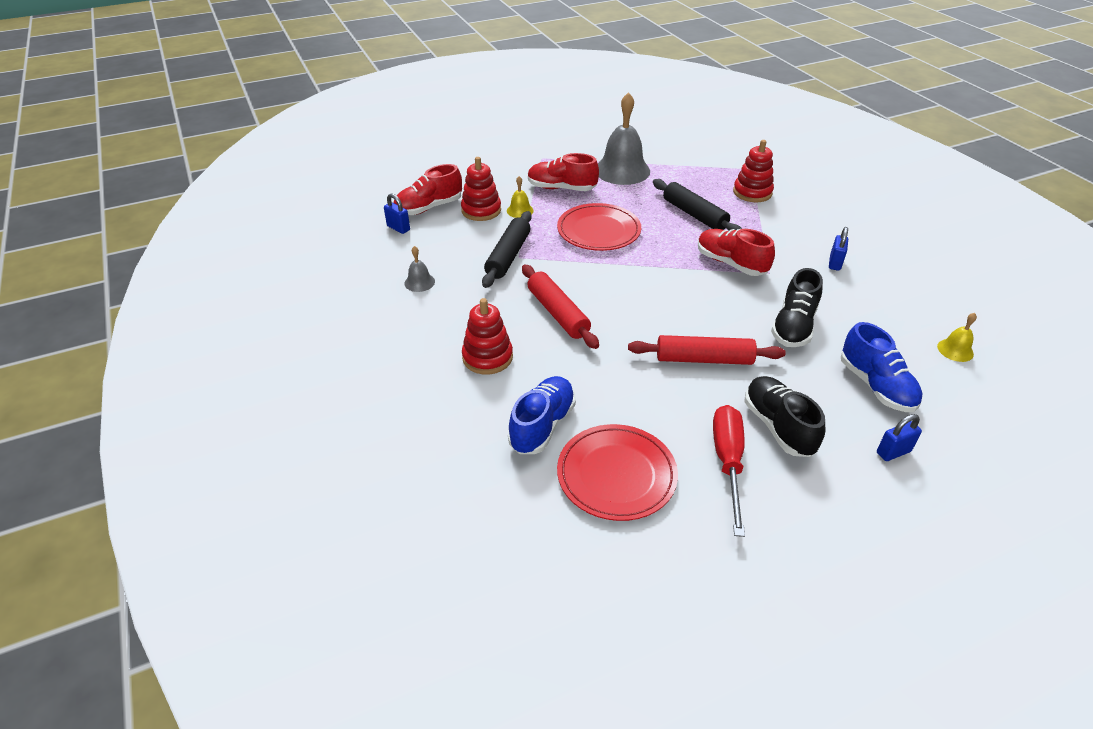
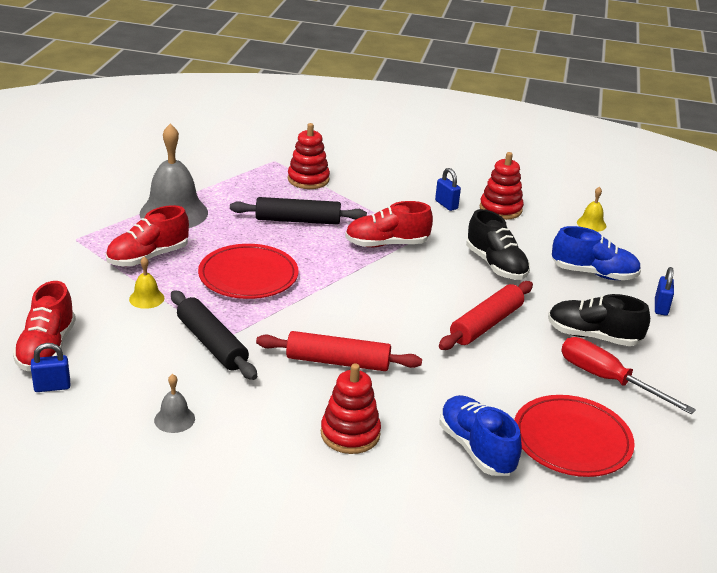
camera: 55 degrees left, 10 degrees down
red stacking toy [461,157,501,221] -> red stacking toy moved to [480,152,524,220]

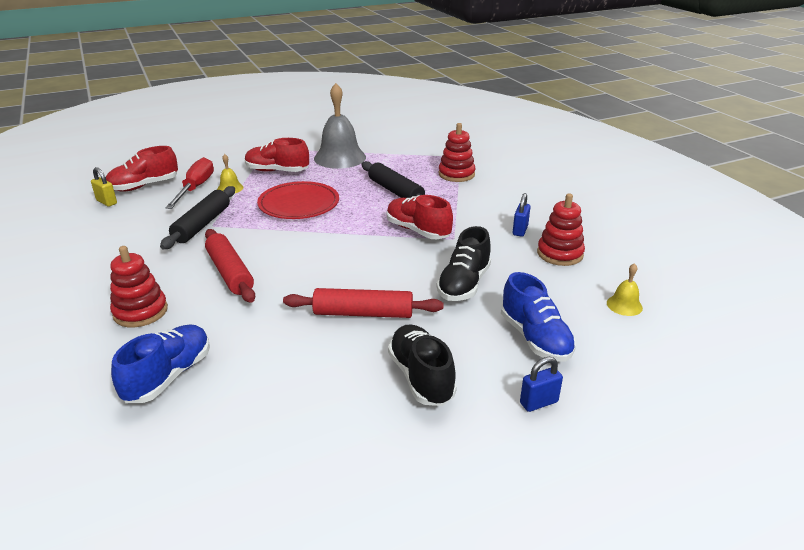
camera: 55 degrees right, 0 degrees up
blue padlock [31,343,70,392] -> yellow padlock [91,167,117,207]
grey bell [154,374,195,433] -> none
red plate [514,395,635,477] -> none
red screwdriver [561,337,696,414] -> red screwdriver moved to [165,157,214,209]

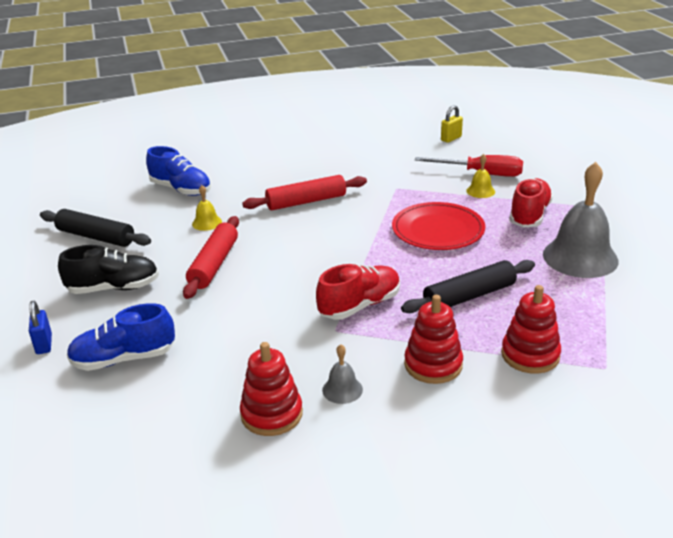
camera: 100 degrees right, 0 degrees up
red shoe [106,146,178,192] -> none
red stacking toy [110,246,168,327] -> red stacking toy moved to [404,295,463,384]
black rolling pin [160,186,235,249] -> black rolling pin moved to [40,209,151,247]
black shoe [437,226,491,301] -> none
blue padlock [513,193,530,237] -> grey bell [322,344,363,404]
yellow bell [607,263,643,316] -> yellow bell moved to [192,185,222,231]

